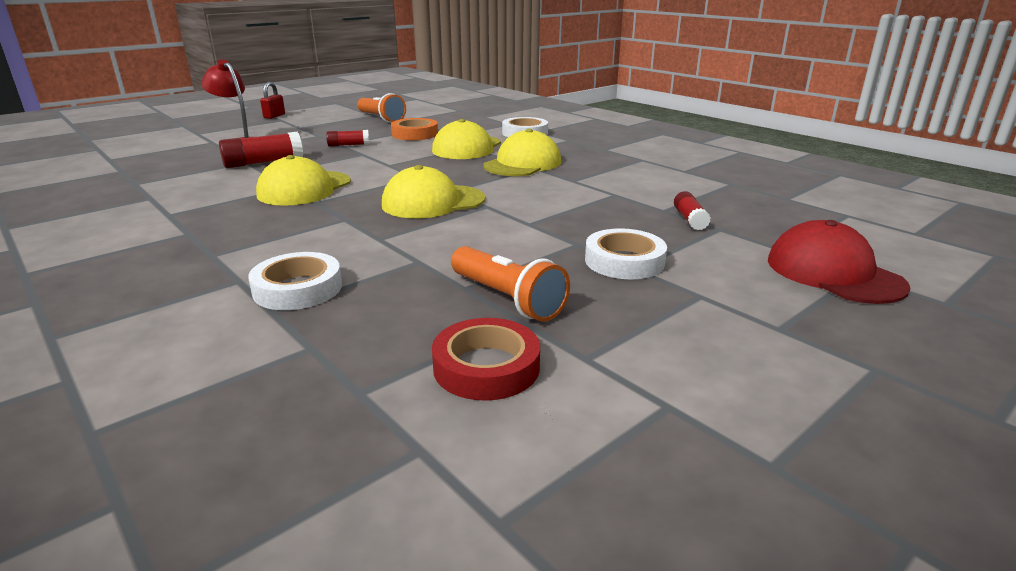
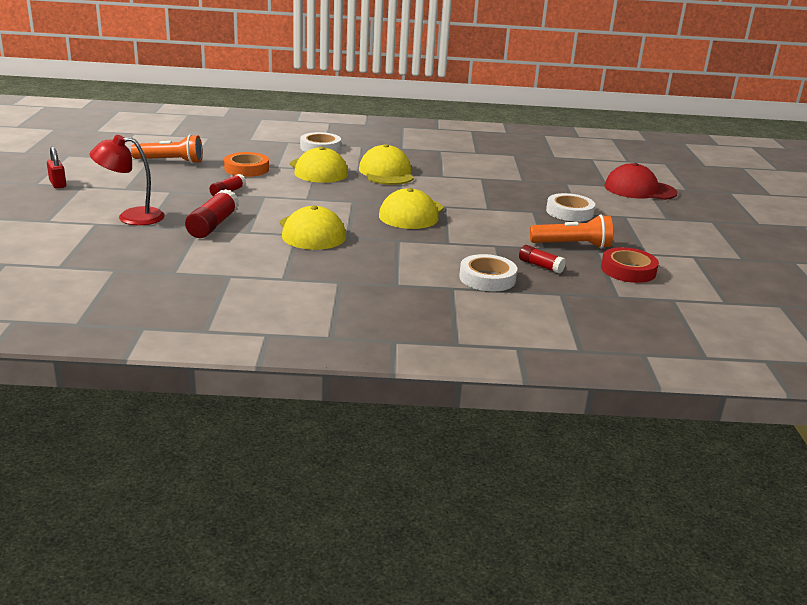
camera: 50 degrees left, 0 degrees up
red glue stick [674,191,711,230] -> red glue stick moved to [519,245,566,274]

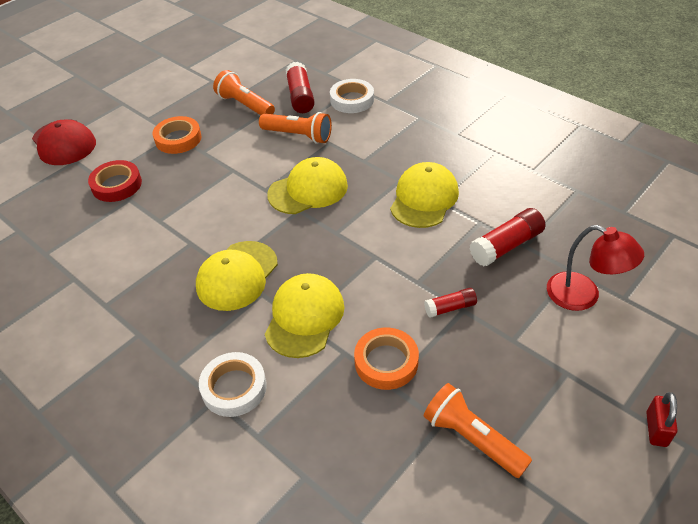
camera: 135 degrees left, 20 degrees up
red glue stick [519,245,566,274] -> red glue stick [286,62,315,113], size x1.68
white tape [546,193,595,222] -> orange tape [153,116,201,154]
red tape [601,247,659,283] -> red tape moved to [88,160,142,202]
none -> orange flashlight [259,112,332,144]

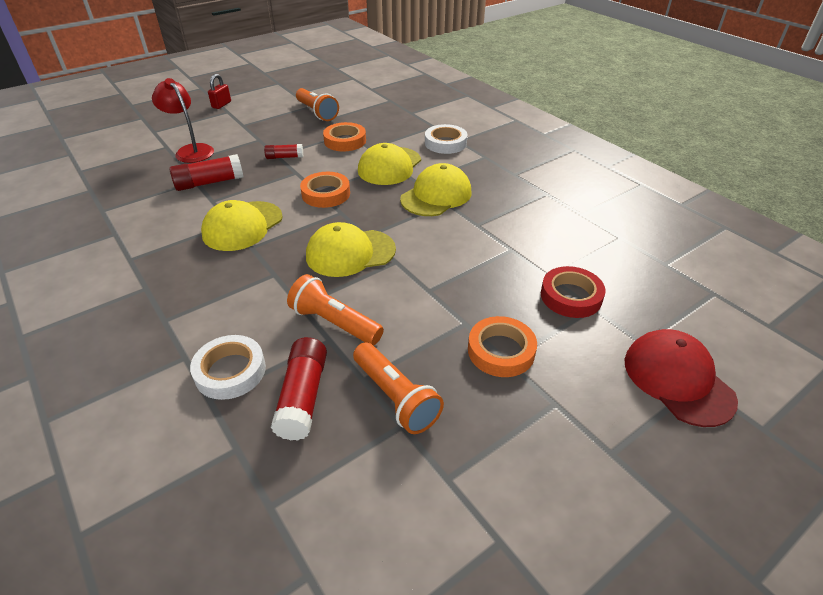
camera: 170 degrees left, 5 degrees down
none -> orange tape [300,172,350,208]

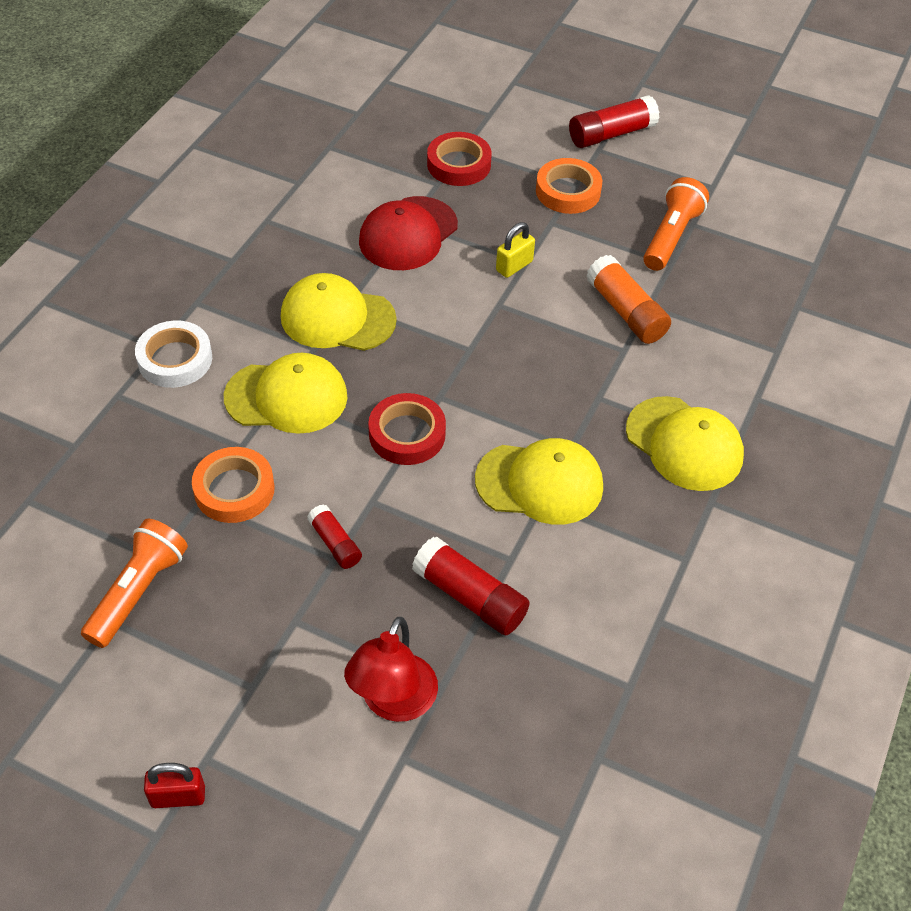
camera: 120 degrees left, 10 degrees up
white tape [190,335,266,400] -> none
red glue stick [271,337,327,441] -> red glue stick moved to [569,95,660,148]
orange flashlight [287,274,384,345] -> orange glue stick [586,255,671,344]
orange tape [300,172,350,208] -> red tape [368,393,446,465]
yellow cap [306,222,396,277] -> yellow cap moved to [626,396,744,491]
red cap [625,329,738,427] -> red cap moved to [359,196,458,270]
none -> yellow padlock [496,222,535,278]

